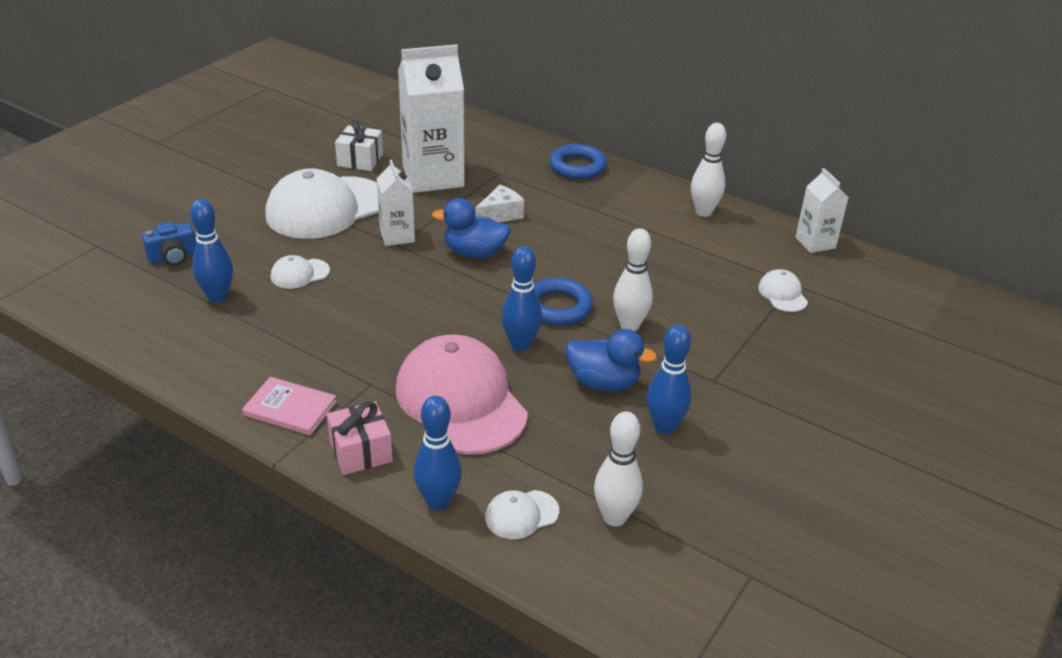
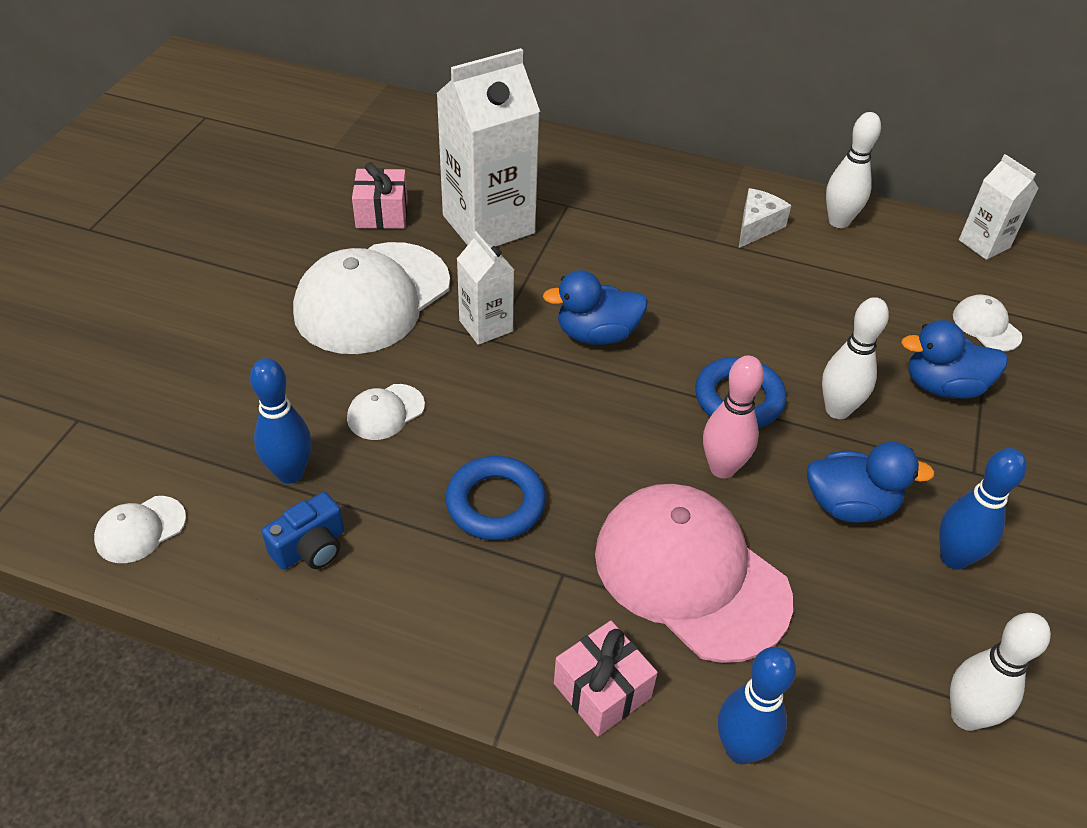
camera: 15 degrees left, 10 degrees up
blue camera [142,222,196,266] -> blue camera moved to [262,492,344,570]
pink book [242,377,337,435] -> none
white gift [335,121,383,171] -> pink gift [352,162,408,229]
white cheese [475,185,524,223] -> white cheese moved to [739,188,791,248]
white cap [485,490,559,539] -> white cap moved to [94,496,186,563]
blue bowling pin [502,246,542,351] -> pink bowling pin [703,355,764,478]
blue ring [549,144,607,179] -> blue ring moved to [446,456,546,540]
none -> blue duck [901,320,1008,399]

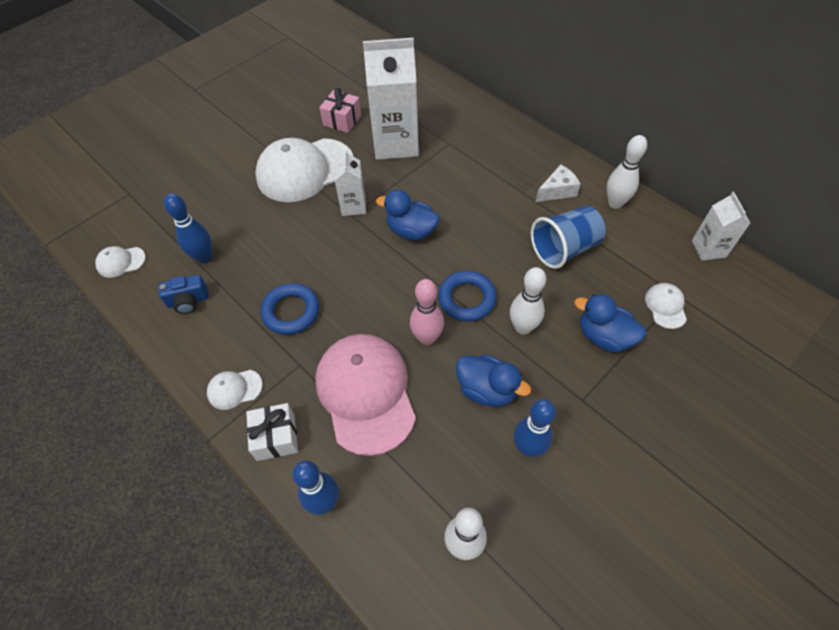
camera: 30 degrees right, 10 degrees up
white cap [347,384,425,440] -> white cap moved to [207,370,263,410]
pink gift [554,621,658,736] -> white gift [246,403,298,461]
none -> blue cup [531,206,606,269]

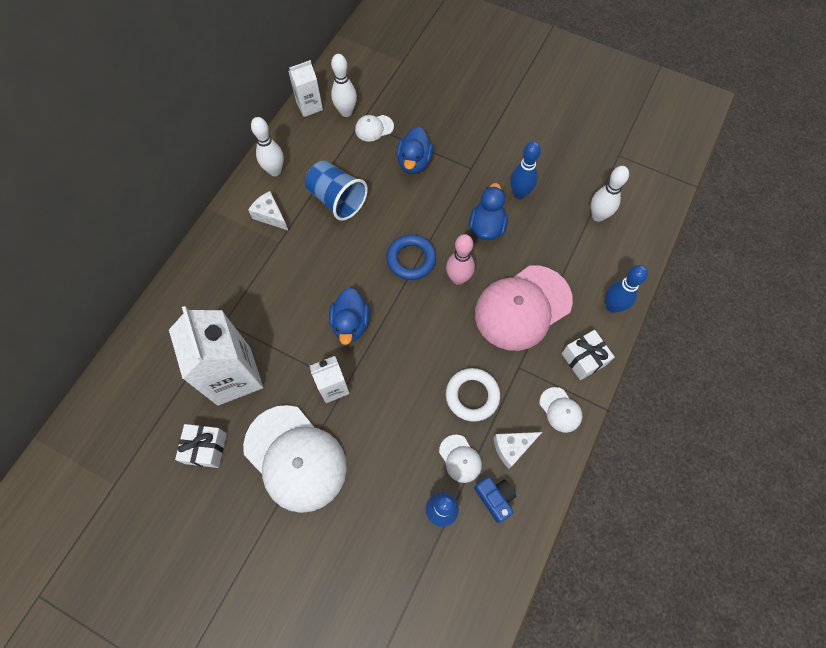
camera: 110 degrees left, 10 degrees up
white cap [95,246,146,278] -> white cap moved to [439,435,482,483]
blue ring [261,283,319,335] -> white ring [446,368,500,422]
pink gift [319,88,361,133] -> white gift [175,424,227,468]
white bowling pin [510,267,546,335] -> white bowling pin moved to [331,54,357,117]
none -> white cheese [493,432,542,469]

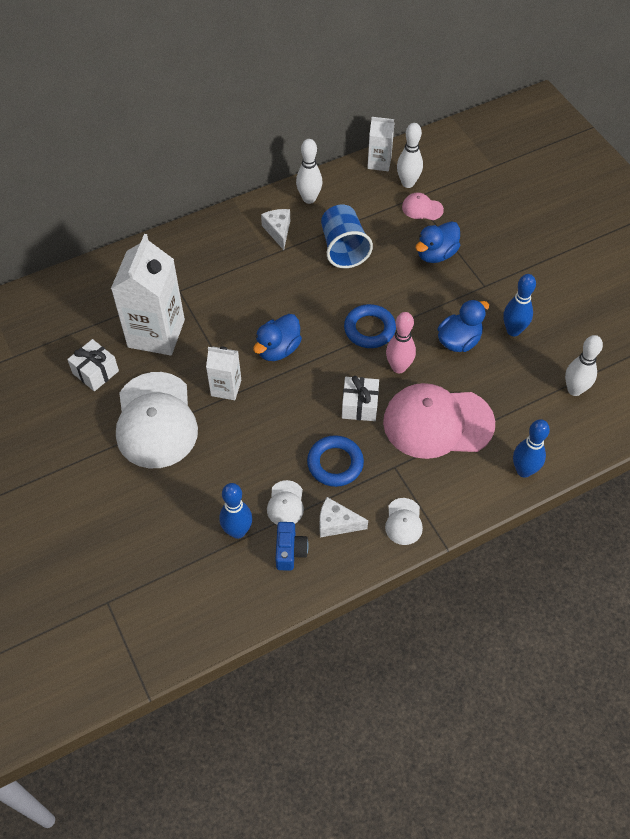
camera: 35 degrees right, 10 degrees down
white cap [355,115,394,142] -> pink cap [402,193,444,220]
white ring [446,368,500,422] -> blue ring [307,435,364,487]
white gift [562,330,615,380] -> white gift moved to [342,376,379,421]

